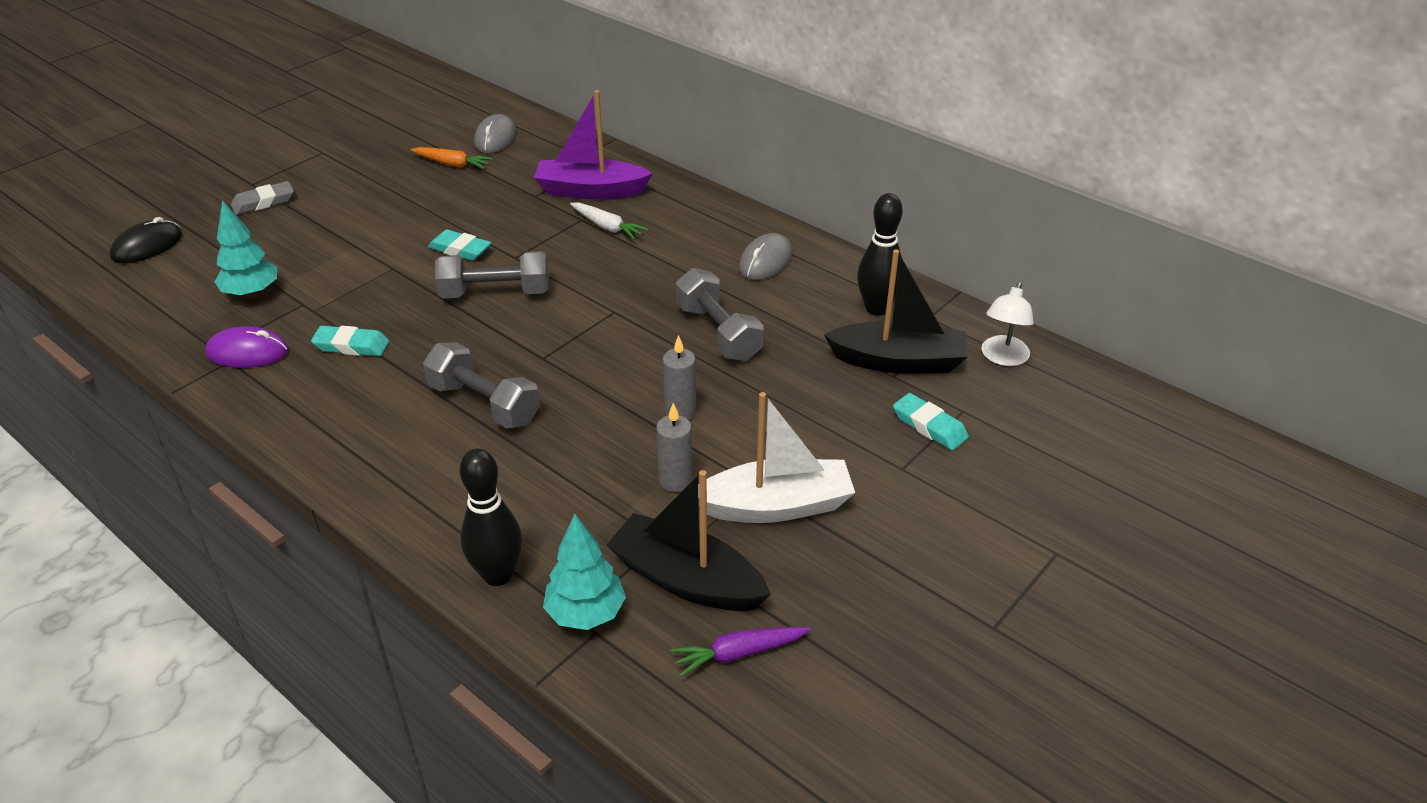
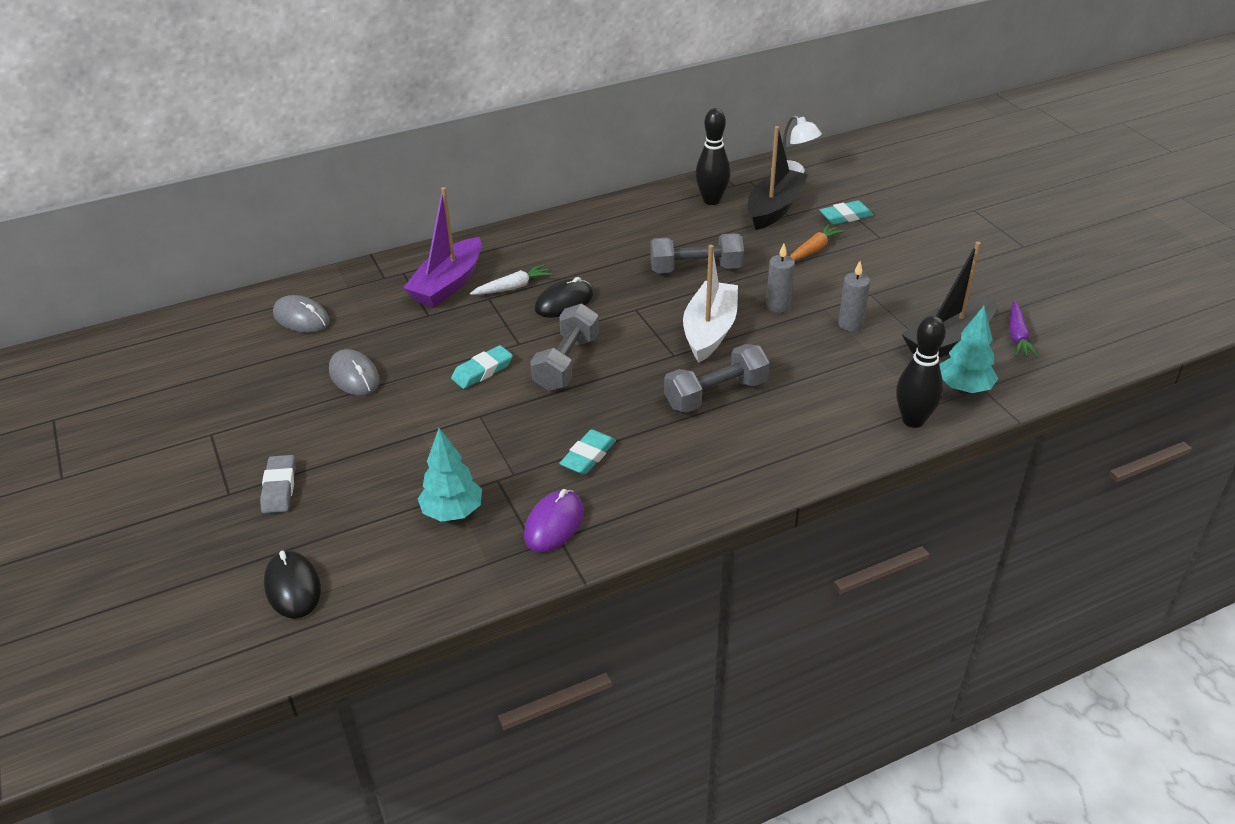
camera: 65 degrees left, 0 degrees up
orange carrot [411,147,493,169] -> orange carrot moved to [790,224,844,261]
white boat [698,392,855,523] -> white boat moved to [683,245,738,363]
grey mouse [739,233,792,280] -> grey mouse moved to [329,349,380,396]
none -> black mouse [535,277,593,318]

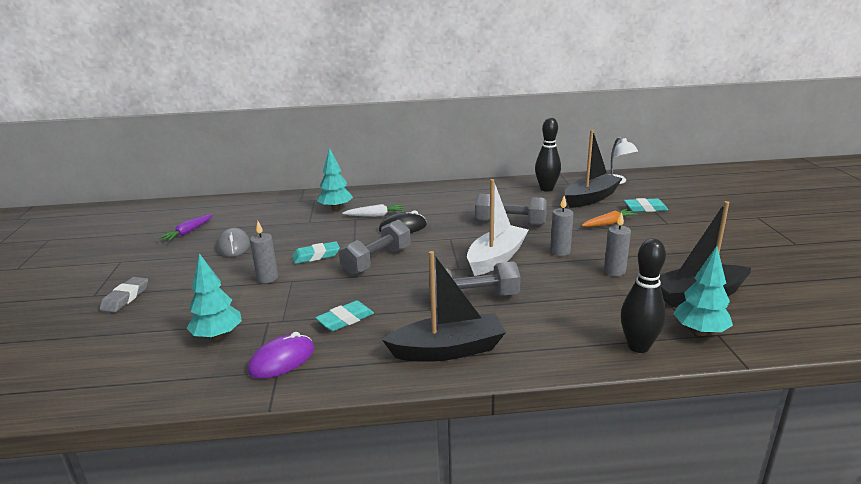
camera: 20 degrees right, 15 degrees down
black mouse [264,550,321,619] -> none
grey mouse [273,295,330,333] -> none
purple boat [403,187,482,307] -> turquoise tree [317,148,353,211]
purple carrot [1009,301,1038,358] -> purple carrot moved to [158,214,213,241]
none -> grey candle [250,221,278,283]
none -> black boat [382,251,506,362]

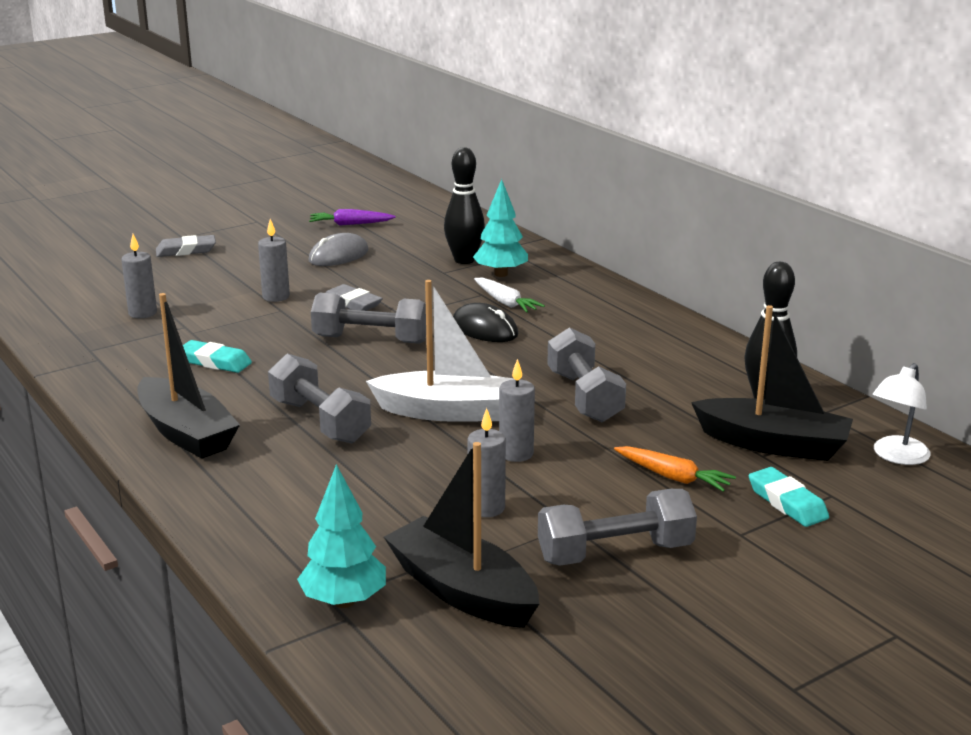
camera: 60 degrees right, 0 degrees up
turquoise tree [187,253,242,340] -> grey candle [121,234,157,318]
purple mouse [248,332,314,379] -> none
turquoise eraser [292,241,340,264] -> grey eraser [325,284,383,311]
black bowling pin [621,238,666,353] -> black bowling pin moved to [444,147,485,264]
none -> grey dumbbell [538,489,697,566]

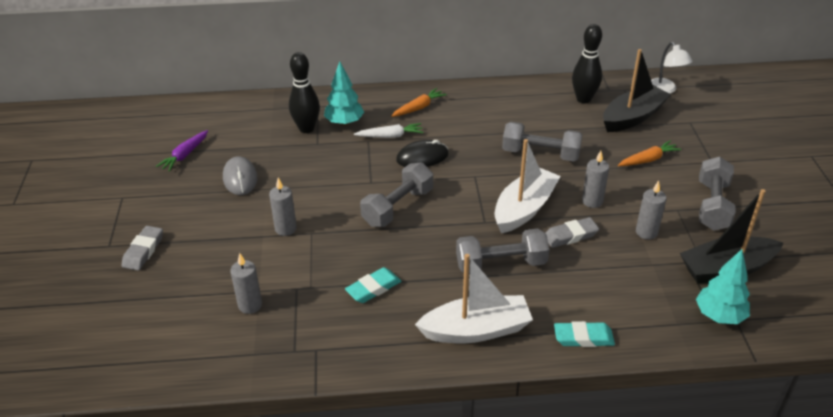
camera: 60 degrees left, 15 degrees up
black boat [137,293,240,459] -> white boat [415,254,533,343]
grey eraser [325,284,383,311] -> grey eraser moved to [546,217,599,248]
turquoise eraser [749,467,829,527] -> turquoise eraser moved to [554,321,615,347]
none -> orange carrot [391,88,447,117]

